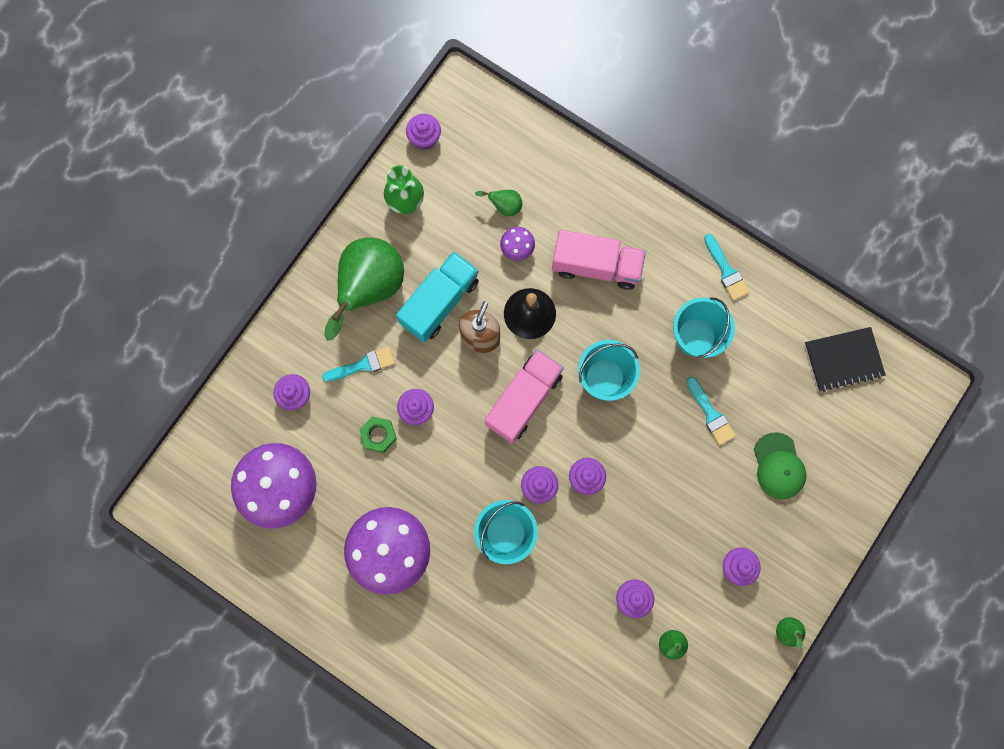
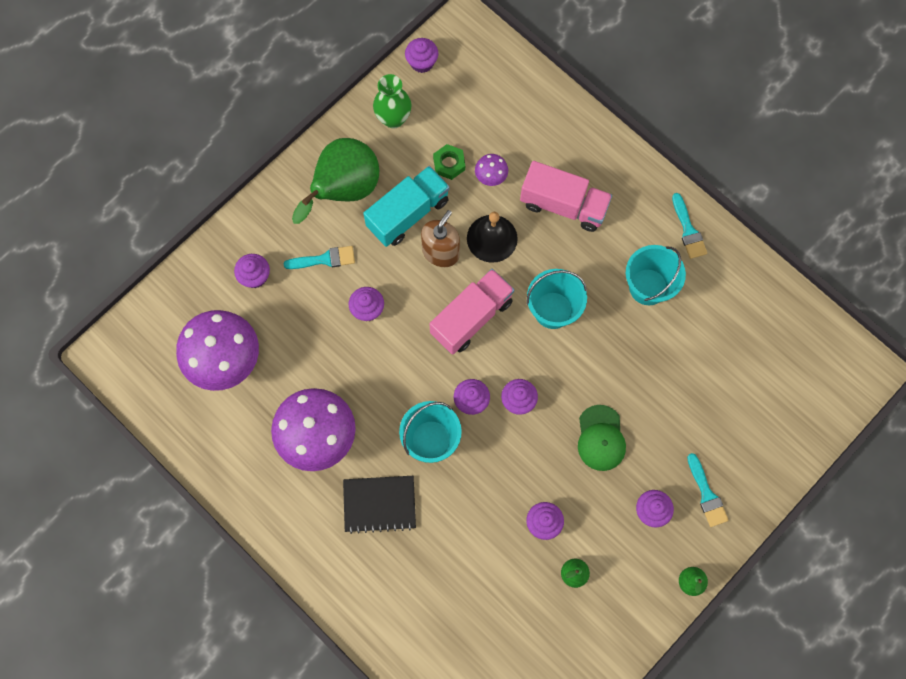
camera: 10 degrees right, 5 degrees down
green nut [359,417,396,453] -> green nut moved to [433,144,465,180]
green pear [475,190,522,216] -> none
turquoise brush [687,377,736,445] -> turquoise brush moved to [687,453,728,527]
green cap [754,432,807,499] -> green cap moved to [578,405,626,471]
black notebook [804,327,886,392] -> black notebook moved to [343,476,416,534]

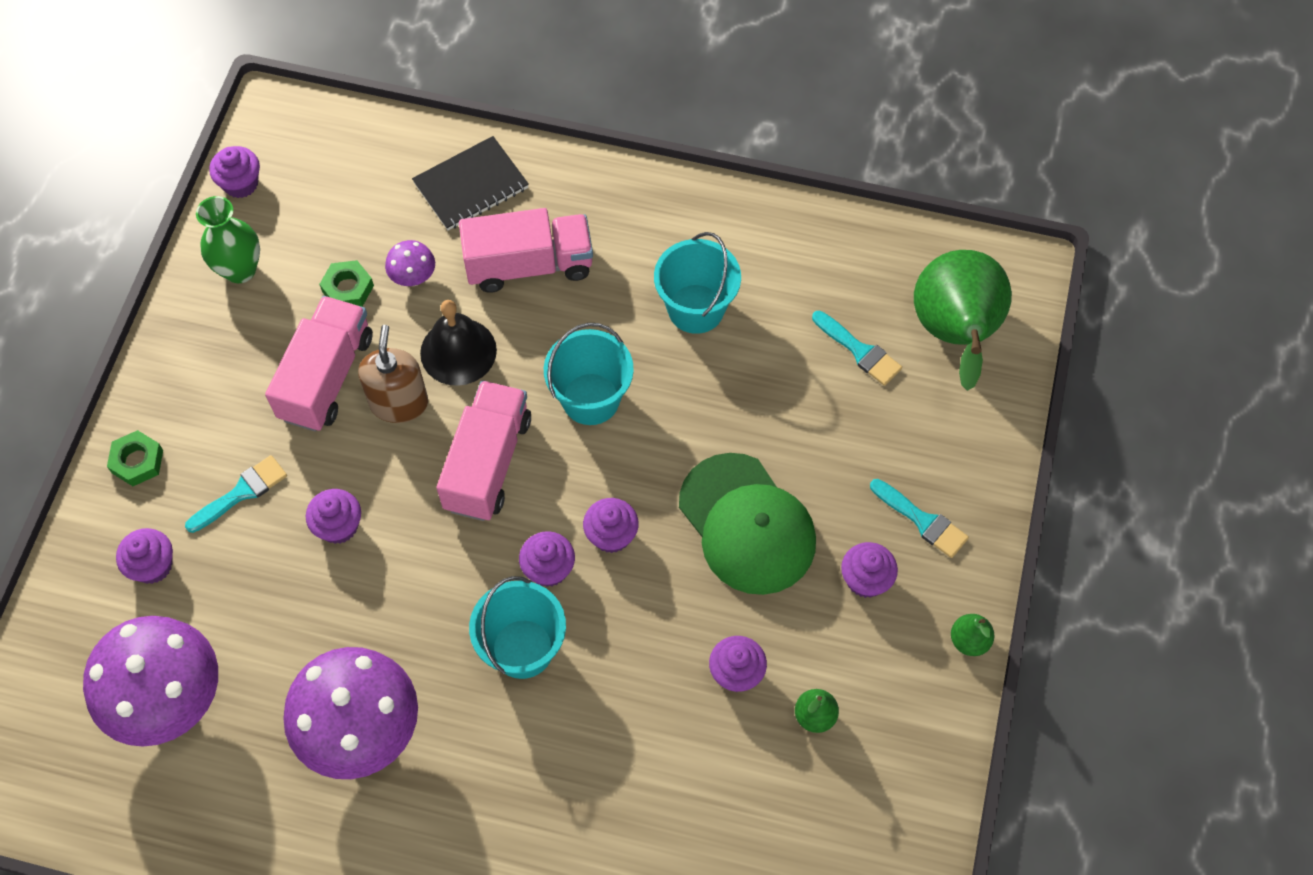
camera: 30 degrees left, 10 degrees down
green pear [292,138,379,224] -> green pear moved to [914,250,1012,391]
black notebook [343,476,416,534] -> black notebook moved to [412,136,529,230]
turquoise truck [363,166,450,247] -> pink truck [265,296,373,432]
green cap [578,405,626,471] -> green cap [679,453,816,595], size x1.58
turquoise brush [672,193,707,259] -> turquoise brush moved to [812,311,902,386]
none -> green nut [107,430,163,486]

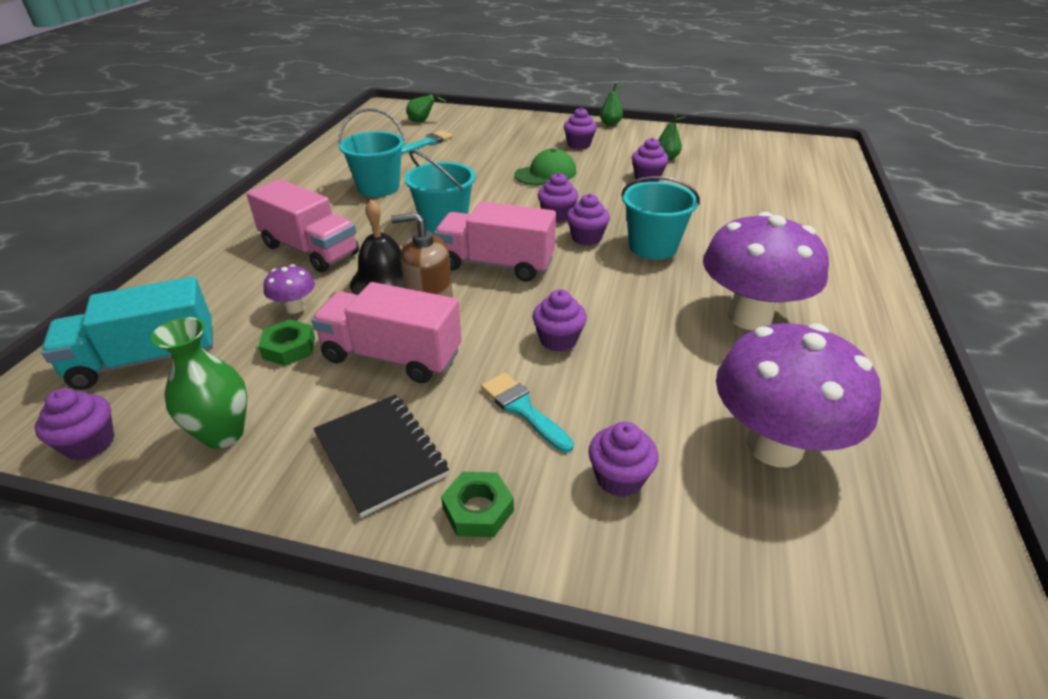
camera: 90 degrees left, 25 degrees down
black notebook [412,136,529,230] -> black notebook moved to [313,395,449,517]
pink truck [459,208,593,293] -> pink truck turned 135 degrees clockwise [247,179,359,272]
green cap [679,453,816,595] -> green cap [514,148,576,185], size x0.63
turquoise brush [870,479,969,558] -> none
green pear [914,250,1012,391] -> green pear [406,93,446,122], size x0.41
none -> turquoise truck [41,277,213,390]

